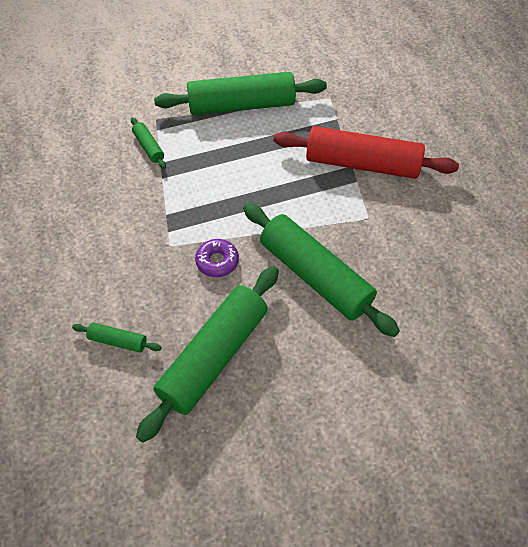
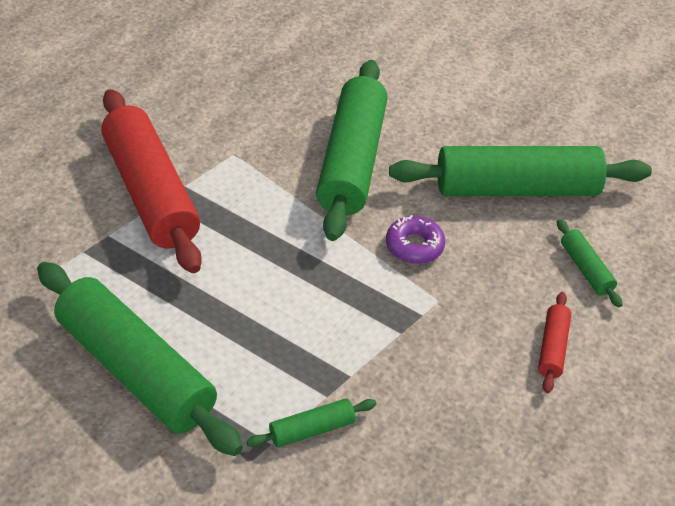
camera: 130 degrees left, 10 degrees down
green rolling pin [131,117,166,169] -> green rolling pin turned 45 degrees clockwise [246,398,376,448]
none -> red rolling pin [538,292,571,393]

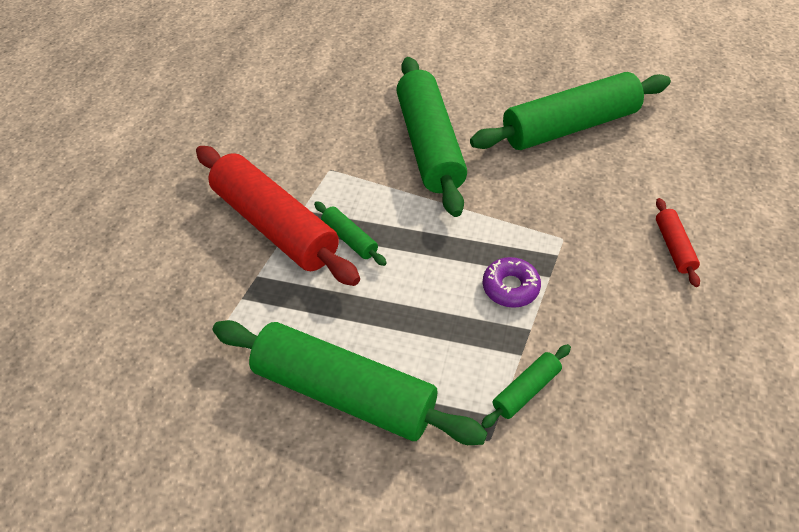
camera: 15 degrees left, 5 degrees up
purple donut [386,215,445,264] -> purple donut moved to [483,257,541,308]
green rolling pin [557,219,622,307] -> green rolling pin moved to [314,201,387,266]

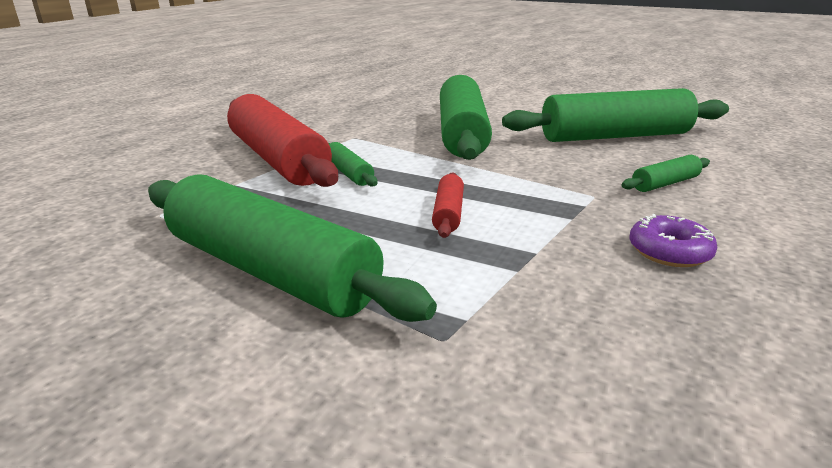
camera: 10 degrees right, 25 degrees down
green rolling pin [481,344,571,428] -> green rolling pin moved to [621,155,710,192]
purple donut [483,257,541,308] -> purple donut moved to [629,214,718,267]
red rolling pin [656,198,700,287] -> red rolling pin moved to [432,172,464,238]

